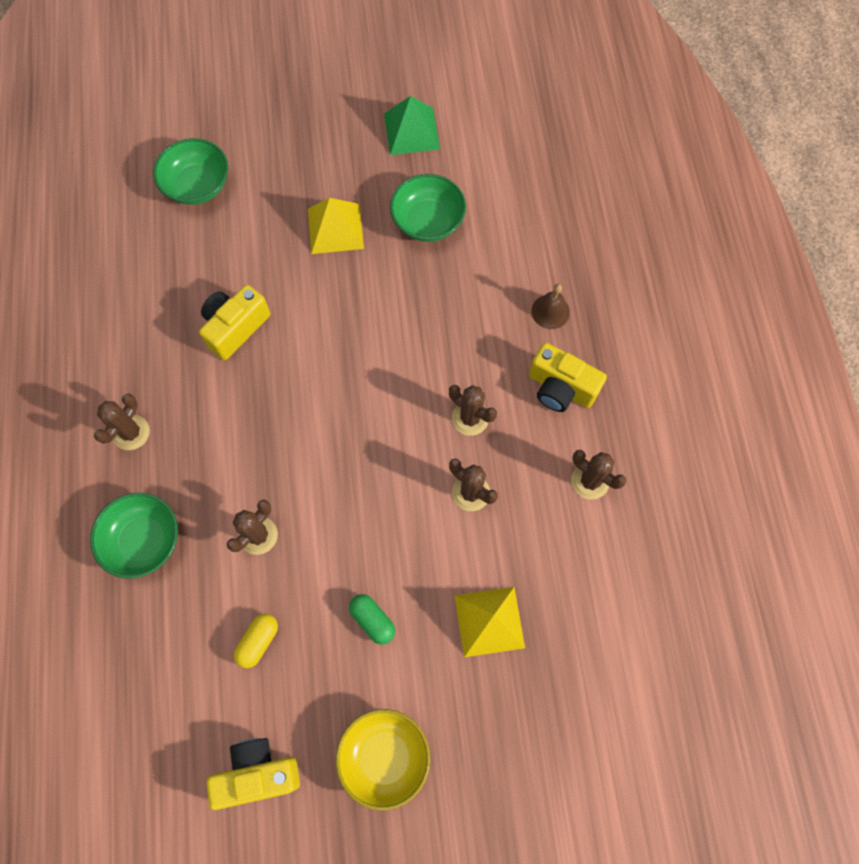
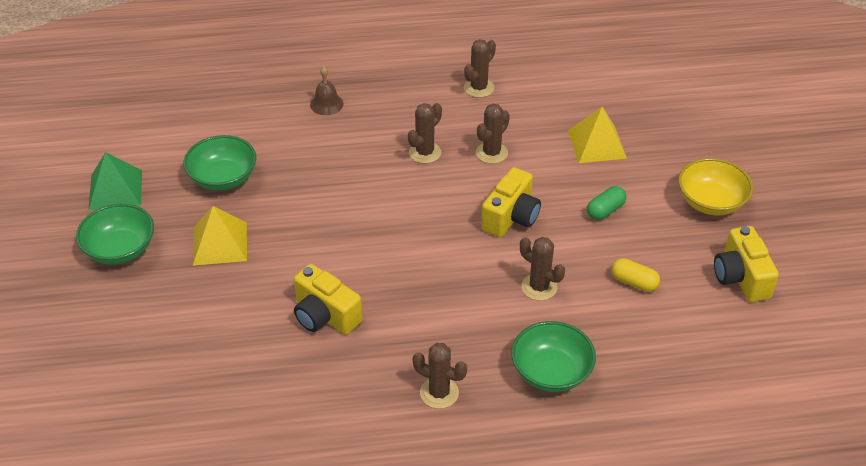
camera: 90 degrees left, 25 degrees down
green bowl [153,138,228,205] -> green bowl moved to [76,204,154,265]
yellow camera [529,343,607,412] -> yellow camera moved to [481,167,541,237]

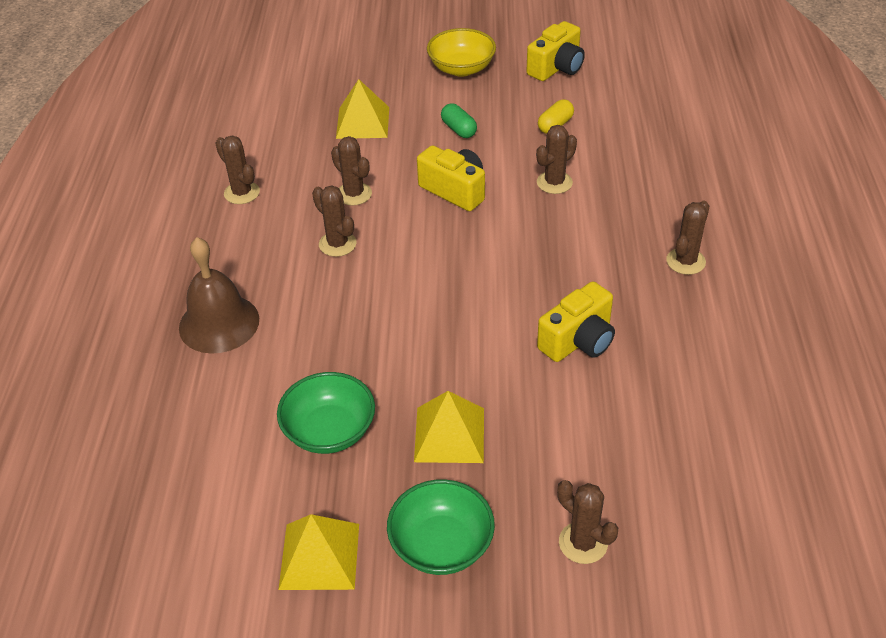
camera: 80 degrees left, 0 degrees up
green pyramid [88,152,142,211] -> yellow pyramid [278,514,359,590]
brown bell [310,66,344,115] -> brown bell [179,237,259,354], size x1.84
green bowl [511,321,596,392] -> none
yellow camera [714,226,779,302] -> yellow camera turned 45 degrees counterclockwise [526,21,585,81]
none -> brown cactus [557,480,618,564]

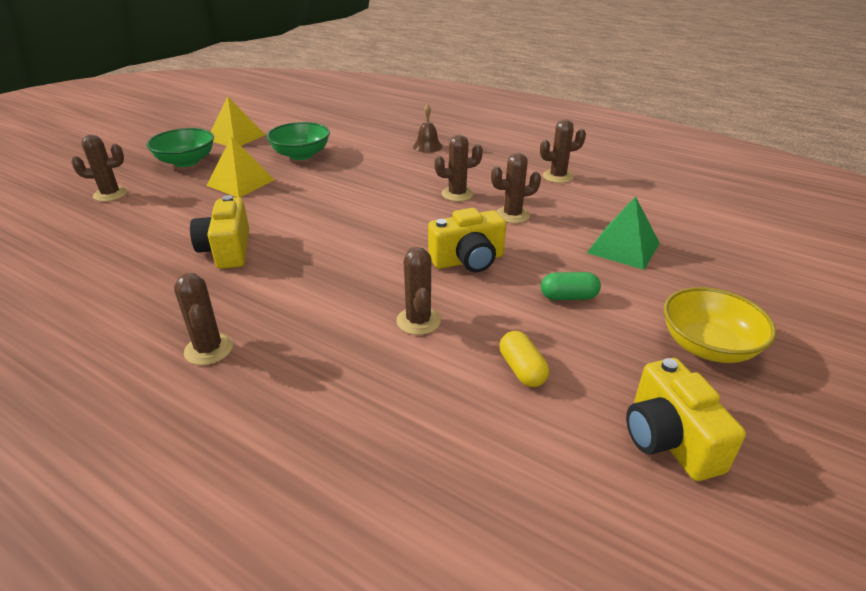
camera: 120 degrees right, 10 degrees down
brown bell [179,237,259,354] -> brown bell [413,104,443,153], size x0.54
yellow pyramid [336,79,389,139] -> green pyramid [587,196,660,270]

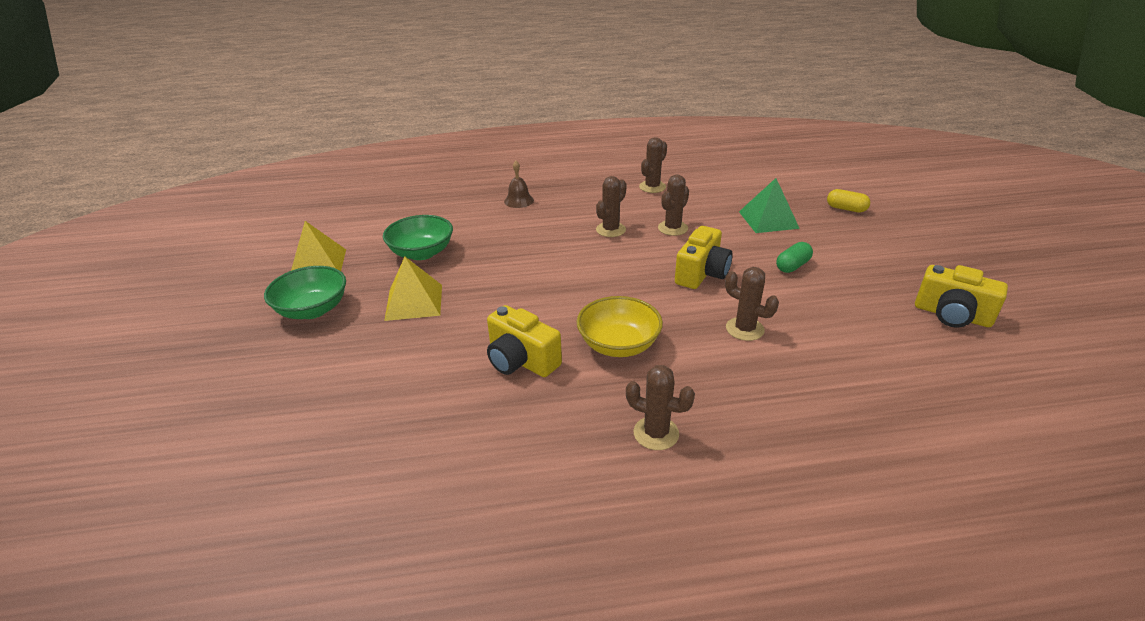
camera: 40 degrees left, 0 degrees up
brown cactus [71,135,128,202] -> none
yellow capsule [500,331,549,387] -> yellow capsule moved to [827,189,870,213]
yellow bowl [664,287,776,363] -> yellow bowl moved to [577,296,663,357]

